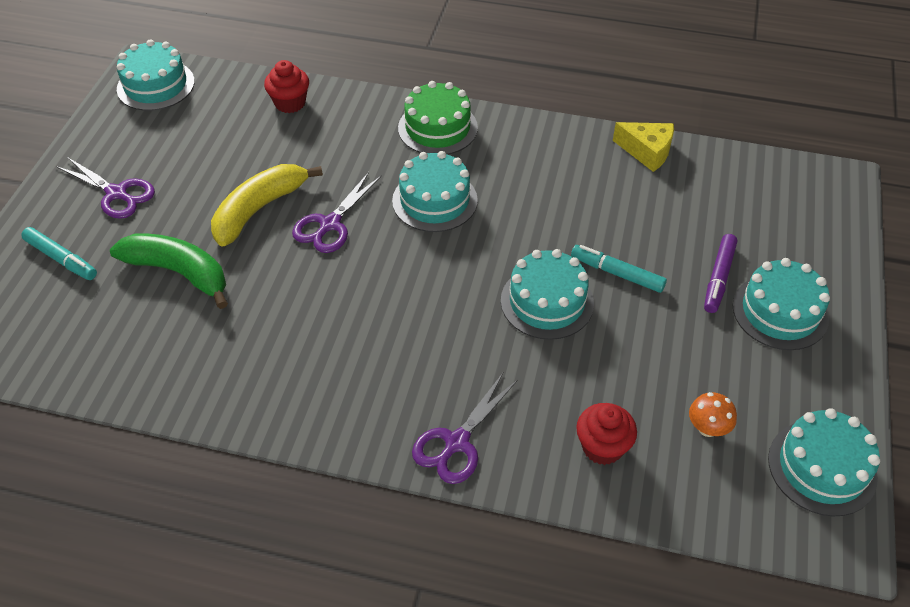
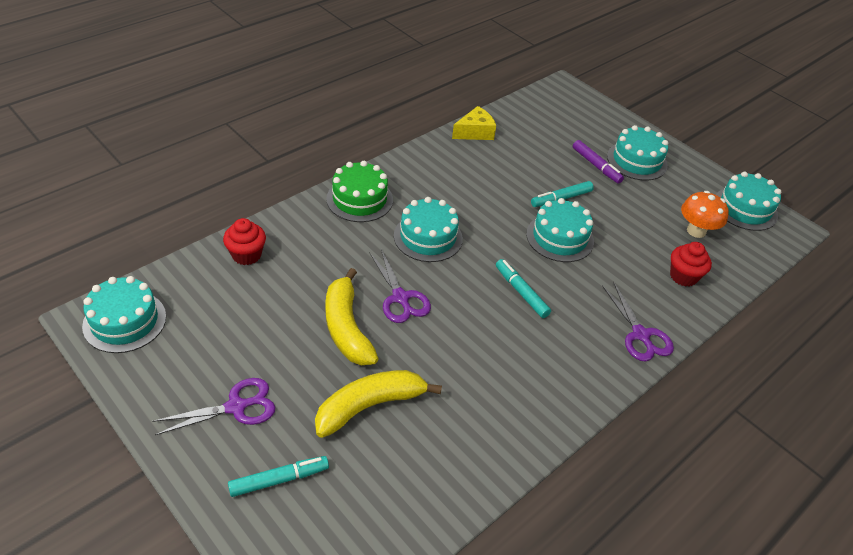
camera: 60 degrees left, 5 degrees down
green banana [110,234,228,309] -> yellow banana [315,370,442,438]
orange mushroom [689,392,737,437] -> orange mushroom [681,191,729,238], size x1.51
none -> turquoise marker [496,259,551,318]

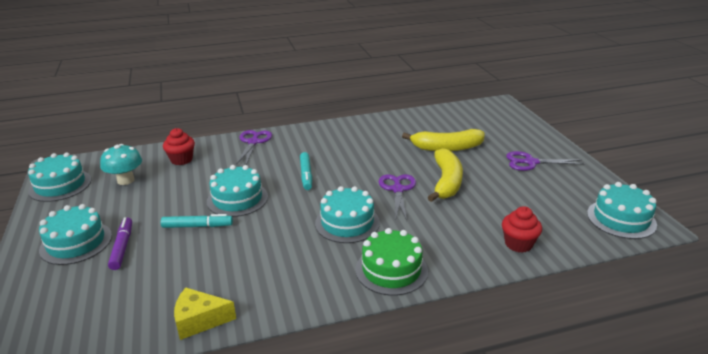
camera: 150 degrees left, 15 degrees down
turquoise marker [228,456,329,497] -> none
orange mushroom [681,191,729,238] -> turquoise mushroom [100,144,142,185]

